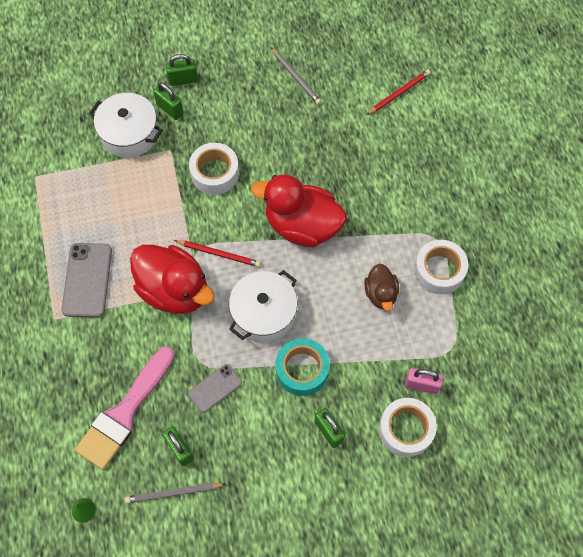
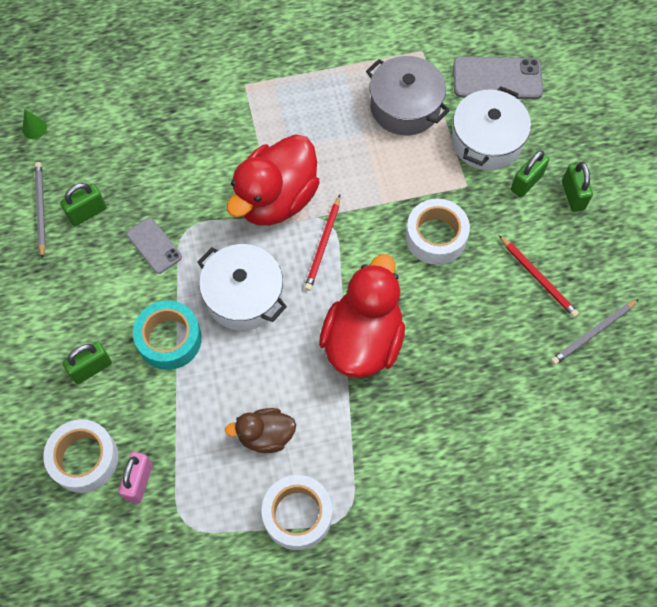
camera: 90 degrees right, 0 degrees up
grey phone [61,243,112,318] -> grey phone moved to [453,56,543,99]
pink brush [75,346,175,469] -> none
red pencil [366,70,431,115] -> red pencil moved to [499,235,579,317]
none -> grey pot [366,56,450,136]

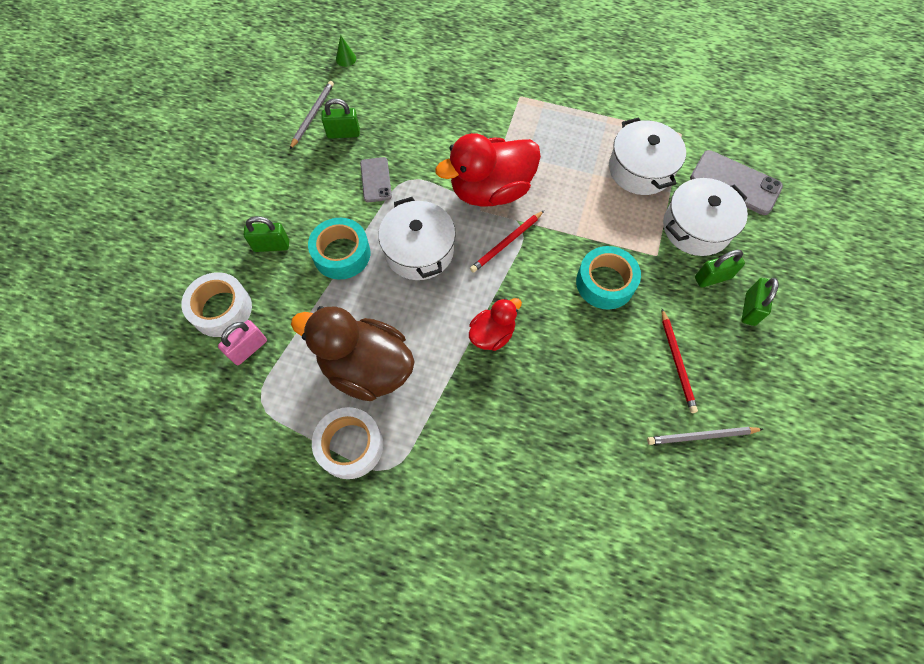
camera: 30 degrees right, 0 degrees up
brown duck [225,408,296,453] -> brown duck [291,306,415,401], size x1.87
red duck [319,254,405,378] -> red duck [469,298,522,351], size x0.53
grey pot [366,56,450,136] -> white pot [609,117,686,195]
white tape [405,199,470,265] -> turquoise tape [576,246,641,309]

